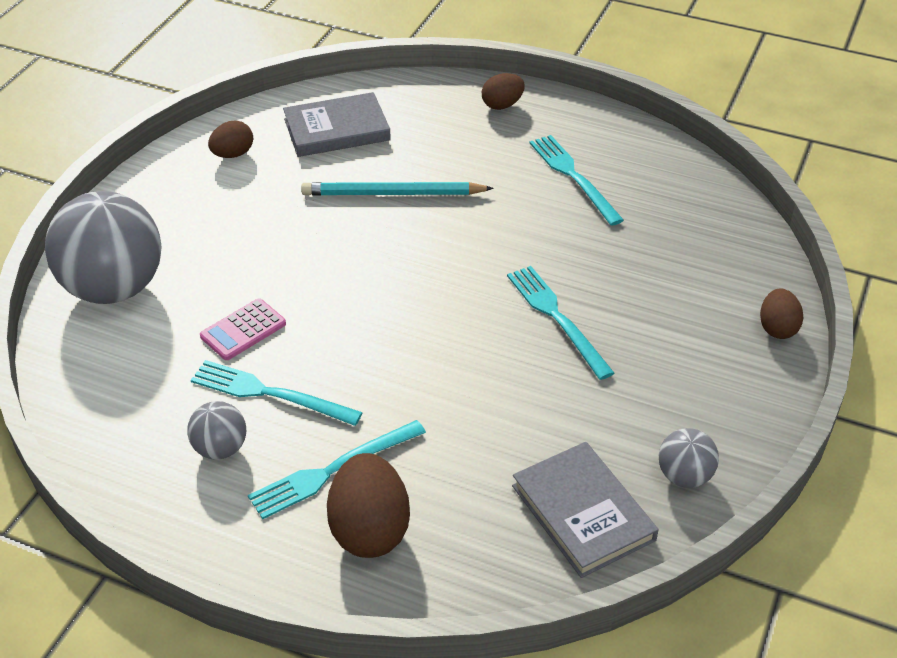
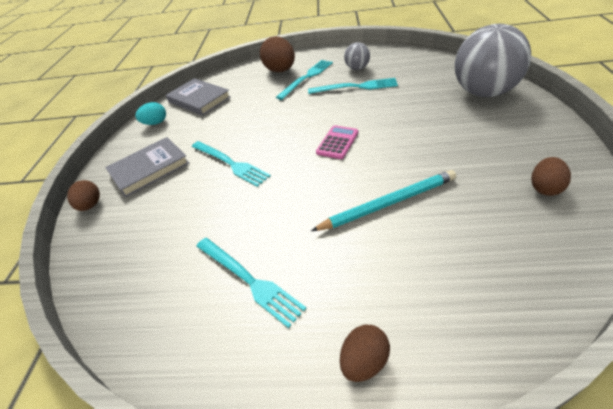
camera: 165 degrees right, 0 degrees up
pink calculator [200,299,286,360] -> pink calculator moved to [316,125,358,159]
grey book [283,92,391,157] -> grey book moved to [105,137,189,197]
grey ball [659,428,719,488] -> turquoise egg [135,102,166,125]

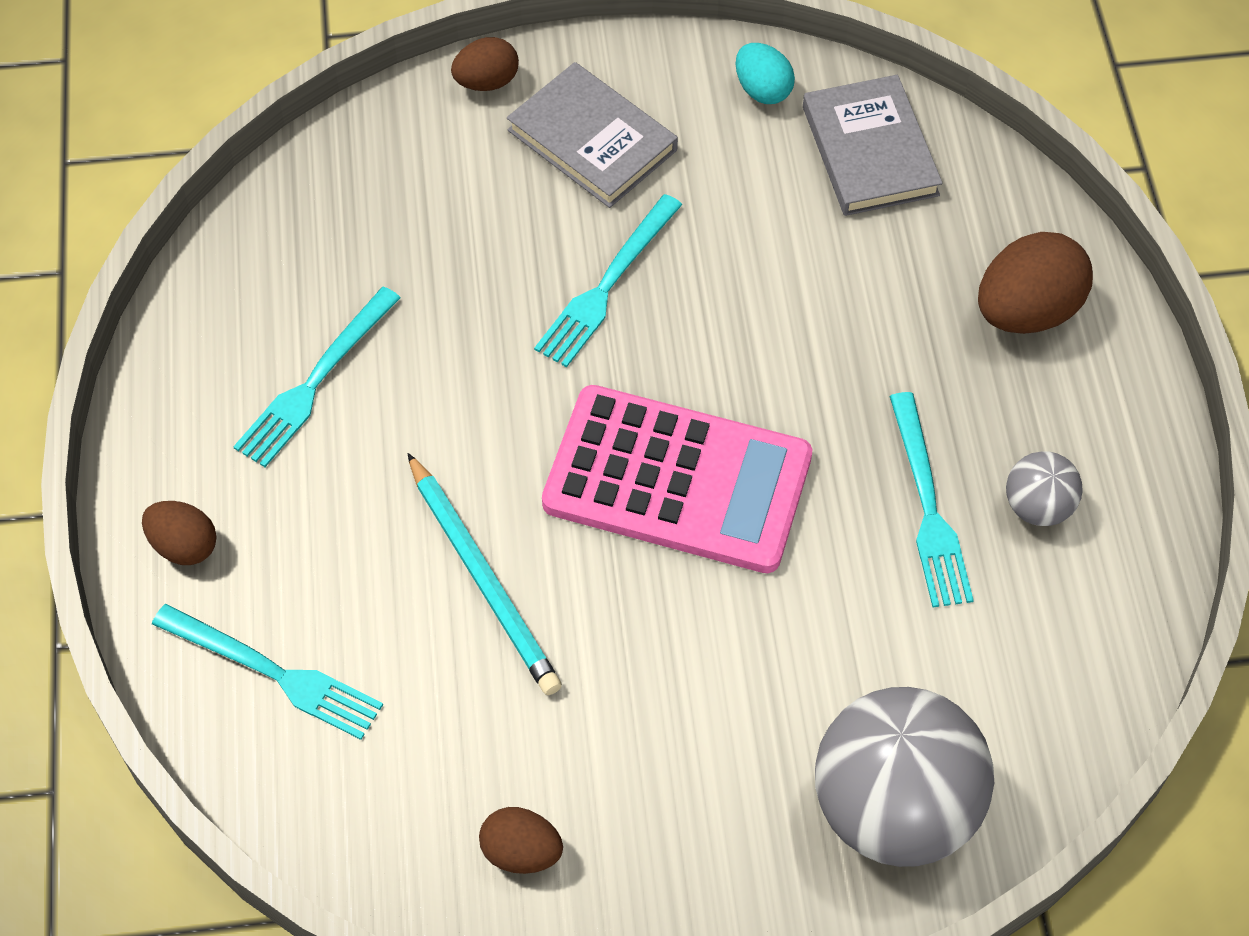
camera: 75 degrees right, 15 degrees up
grey book [166,78,231,116] -> grey book turned 45 degrees counterclockwise [803,75,943,216]
turquoise fork [276,60,333,100] -> turquoise fork moved to [152,604,383,740]
pink calculator [316,125,358,159] -> pink calculator [542,385,812,573], size x2.30

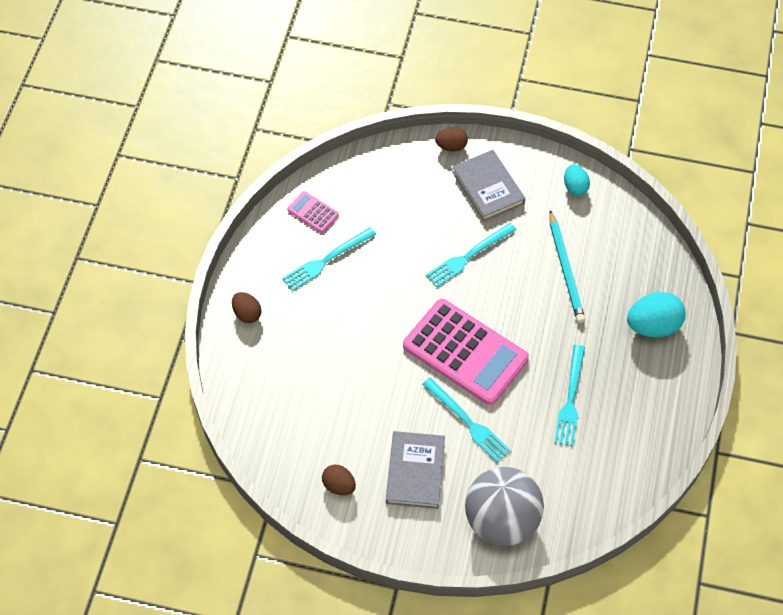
camera: 20 degrees right, 0 degrees up
turquoise fork [152,604,383,740] -> turquoise fork moved to [422,378,511,462]
turquoise pencil [407,453,562,695] -> turquoise pencil moved to [549,210,585,323]
grey book [803,75,943,216] -> grey book moved to [386,431,445,509]
brown egg [978,232,1093,334] -> turquoise egg [627,292,686,337]
grey ball [1006,451,1083,526] -> none
none -> pink calculator [287,191,339,233]

